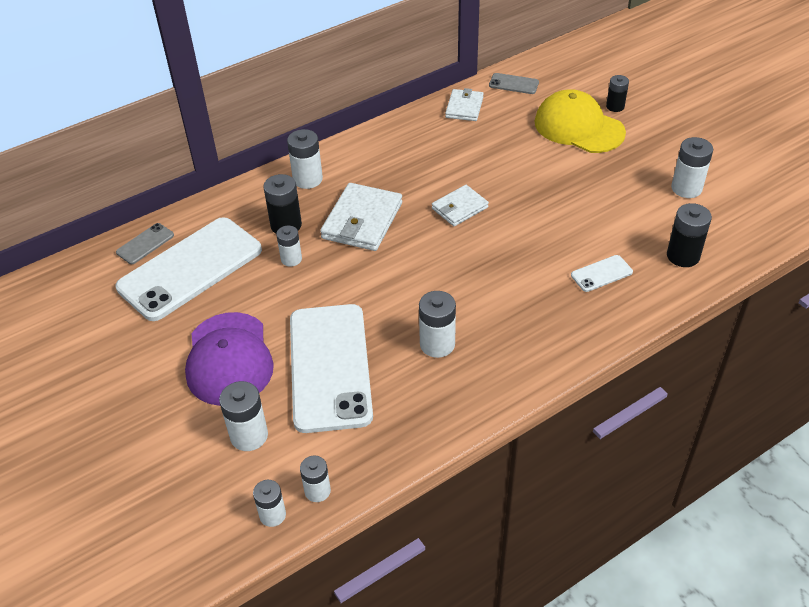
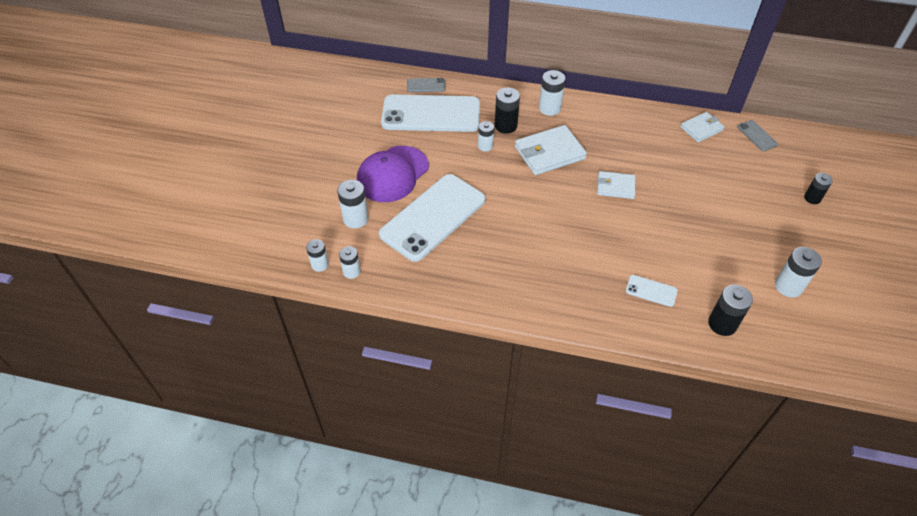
camera: 45 degrees right, 5 degrees up
white battery [419,291,456,358] -> none
yellow cap [535,89,626,153] -> none

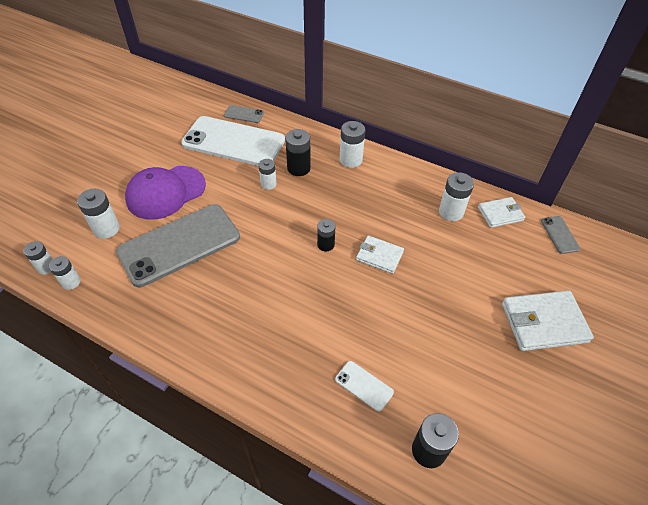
camera: 15 degrees right, 0 degrees up
white phone [379,174,485,262] -> grey phone [116,204,240,287]
white wallet [515,125,587,175] -> white wallet moved to [502,291,594,351]
white battery [775,247,822,297] -> white battery moved to [439,172,474,221]
black battery [804,173,833,204] -> black battery moved to [317,219,336,251]

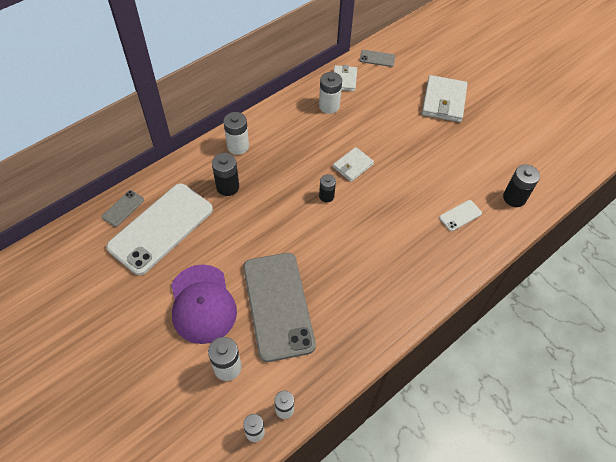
camera: 70 degrees left, 5 degrees up
white battery [258,159,277,190] -> none

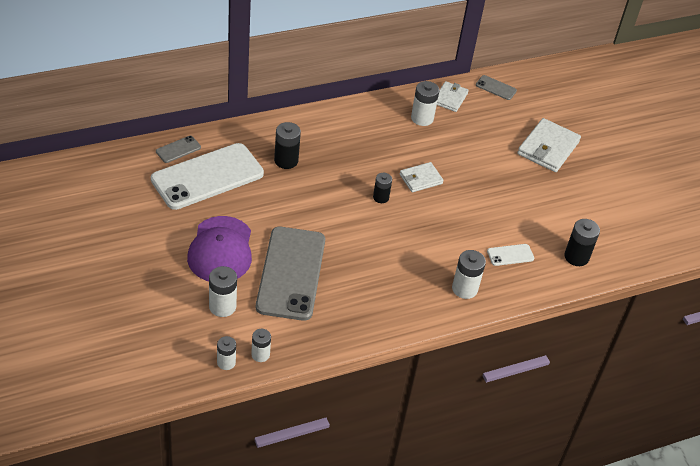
camera: 15 degrees right, 10 degrees down
white battery [223,112,249,155] -> white battery moved to [452,250,486,299]

